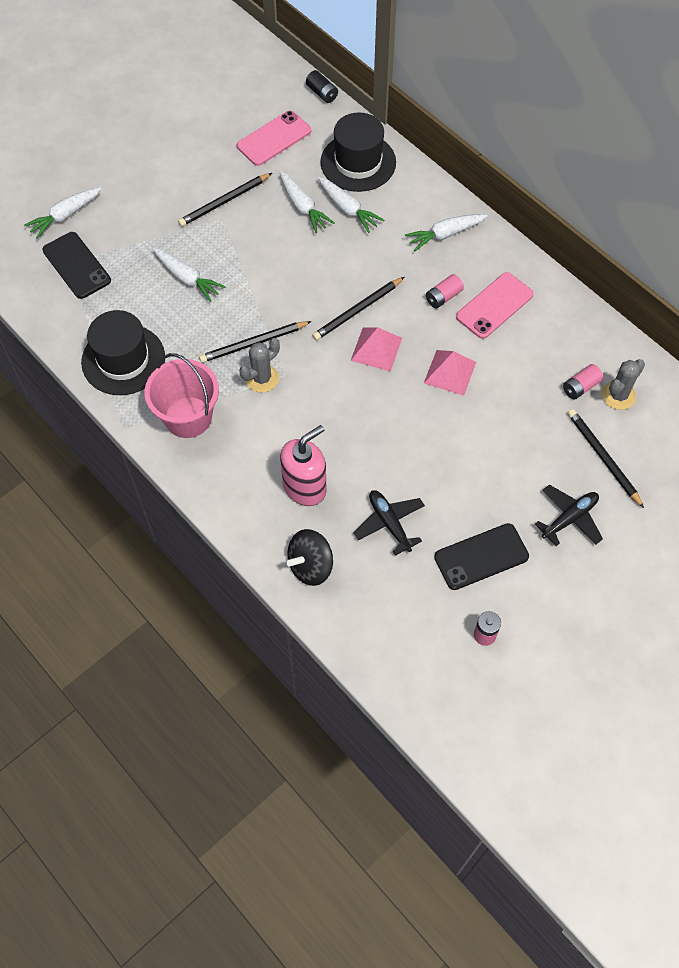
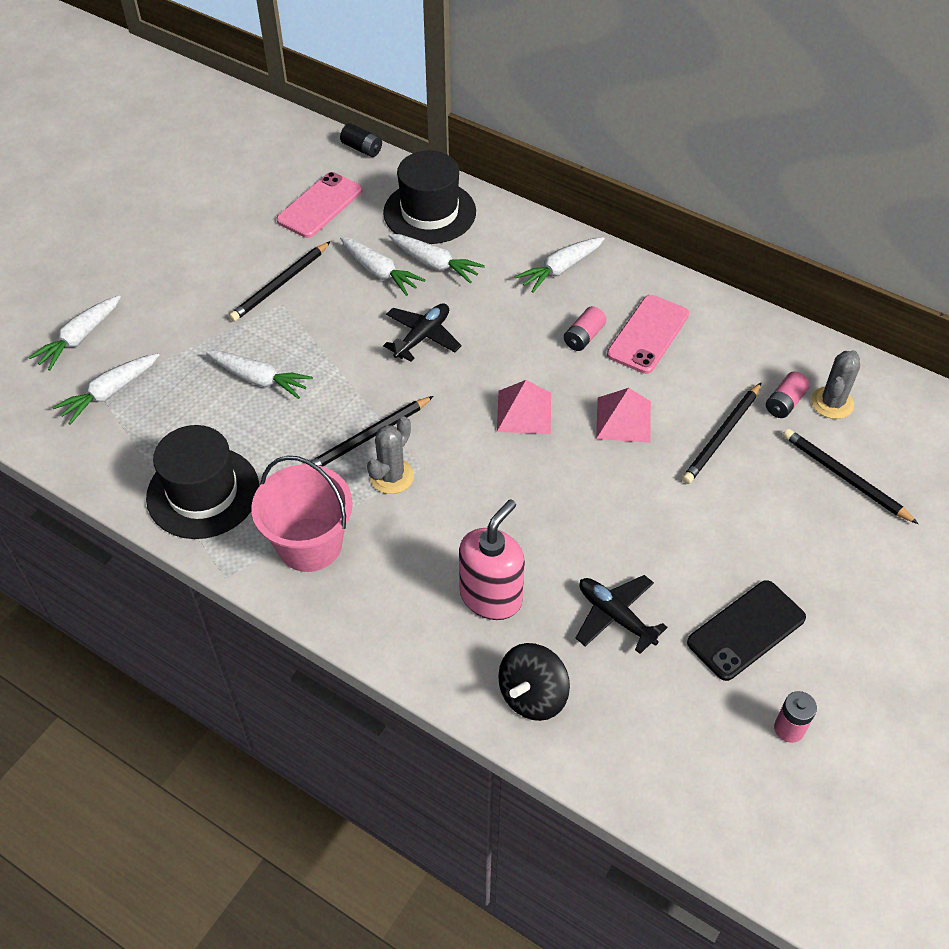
camera: 15 degrees left, 10 degrees down
black phone [42,232,111,299] -> white carrot [52,353,159,425]
black pencil [312,277,404,340] -> black pencil moved to [682,382,762,484]
black plane [535,485,603,546] -> black plane moved to [383,303,462,362]

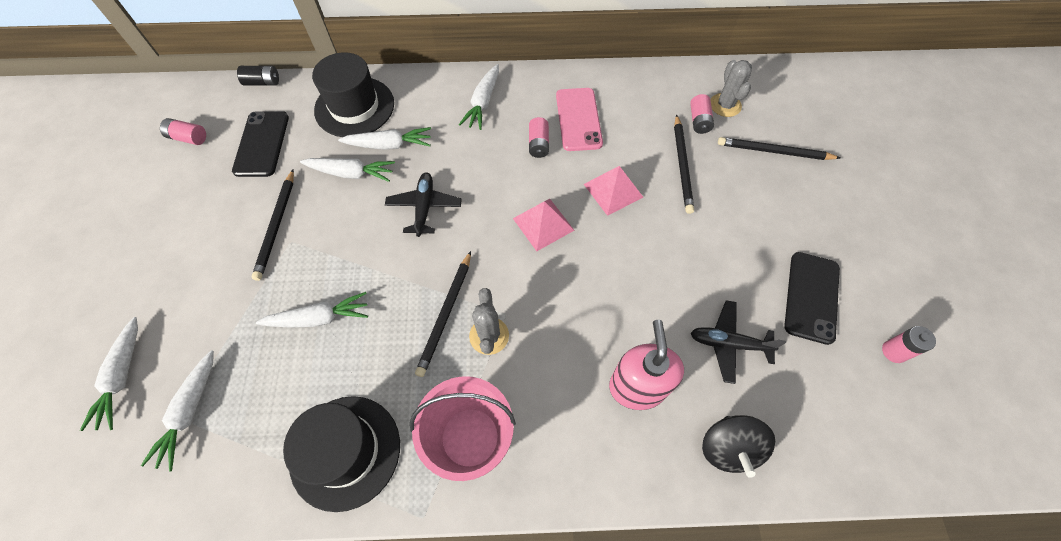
camera: 35 degrees left, 10 degrees up
pink phone [277,172,363,238] -> black phone [232,111,289,177]
none -> pink battery [160,118,206,145]

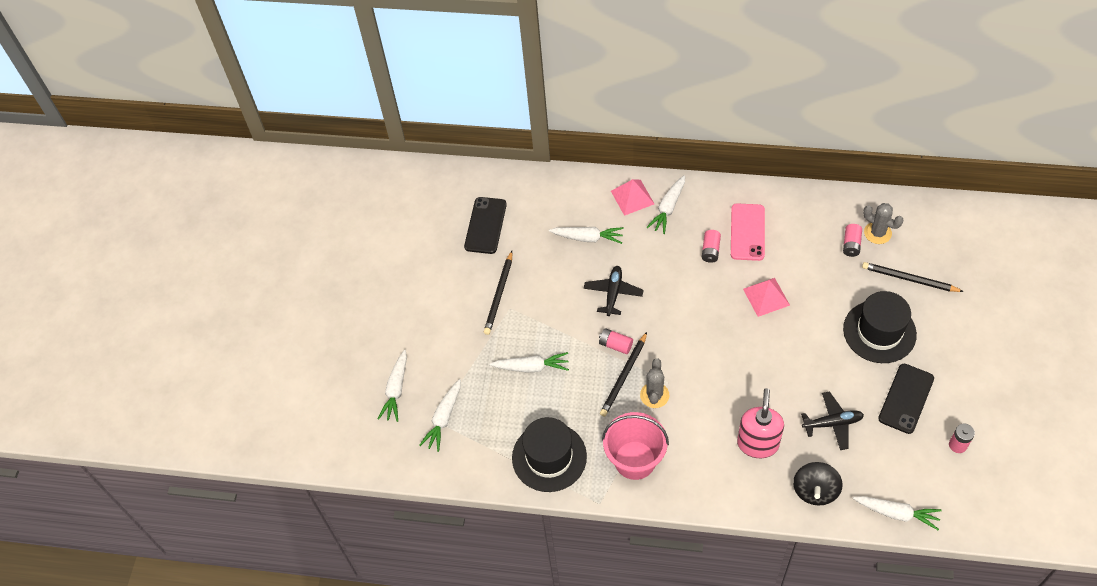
camera: 15 degrees right, 5 degrees down
pink battery [160,118,206,145] -> pink battery moved to [599,328,633,354]
black battery [237,66,279,86] -> none
white carrot [300,158,395,182] -> white carrot moved to [853,496,942,530]
black hat [312,52,394,137] -> black hat moved to [843,291,917,363]
pink pyramid [513,199,574,251] -> pink pyramid moved to [611,179,654,216]
black pencil [674,114,694,214] -> none
black plane [690,300,786,384] -> black plane turned 150 degrees clockwise [801,391,864,450]
grey cactus [710,60,752,117] -> grey cactus turned 60 degrees counterclockwise [863,203,904,244]

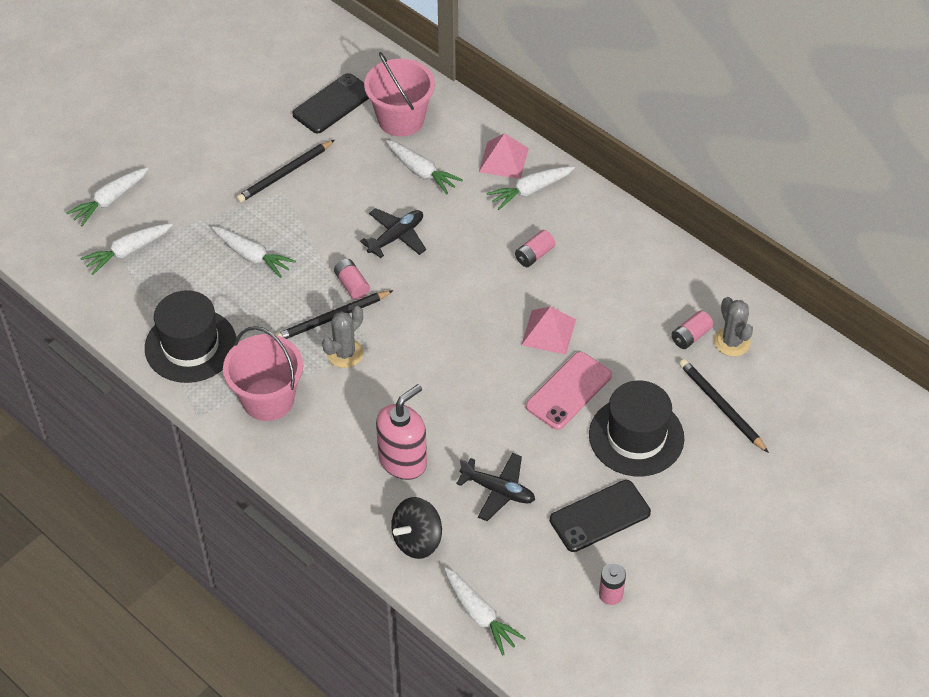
camera: 30 degrees right, 5 degrees down
pink phone [731,203,765,261] -> pink phone moved to [526,352,612,430]
none -> pink bucket [364,52,435,137]

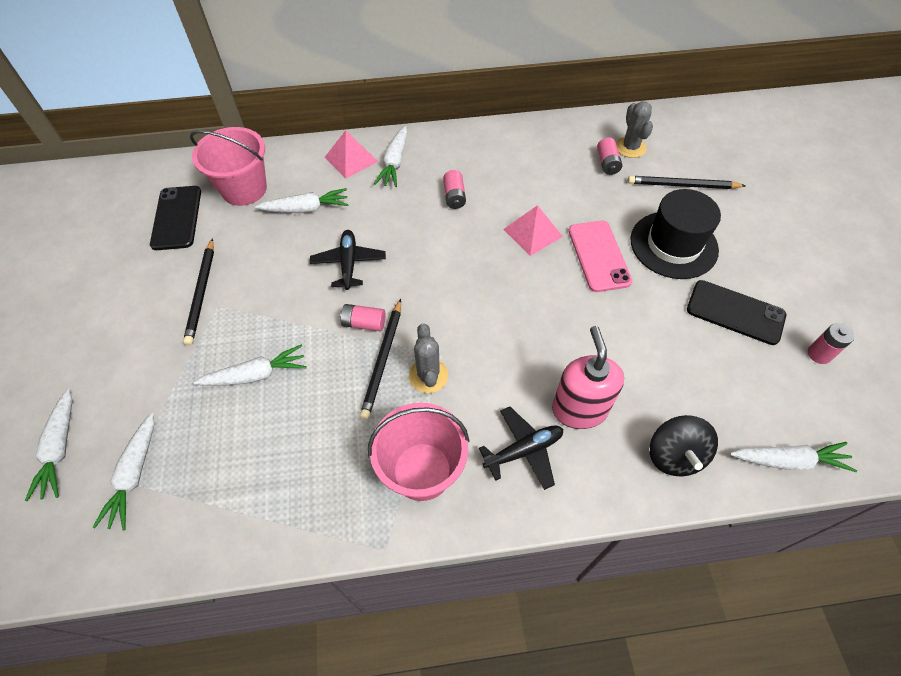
camera: 50 degrees left, 5 degrees up
black hat [145,290,236,383] -> none
black plane [456,453,535,521] -> black plane moved to [479,407,563,490]
black phone [550,480,651,552] -> black phone turned 75 degrees counterclockwise [687,280,786,345]
grey cactus [714,297,753,356] -> grey cactus turned 60 degrees clockwise [616,101,653,158]

